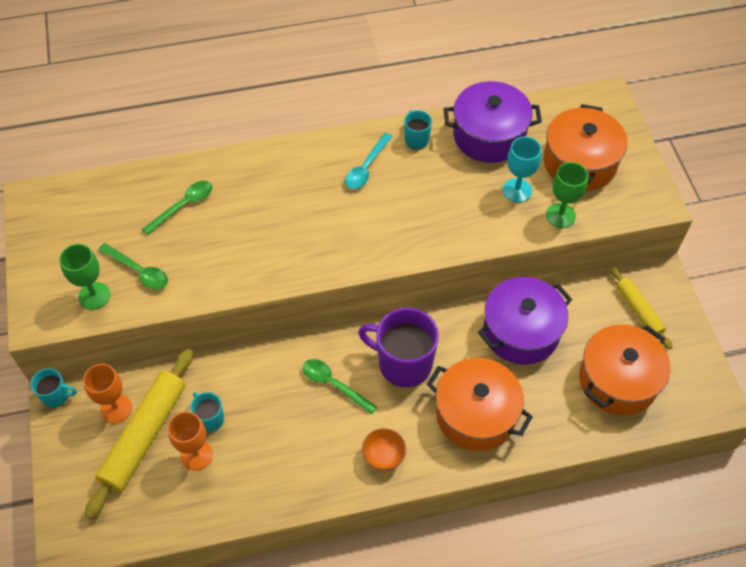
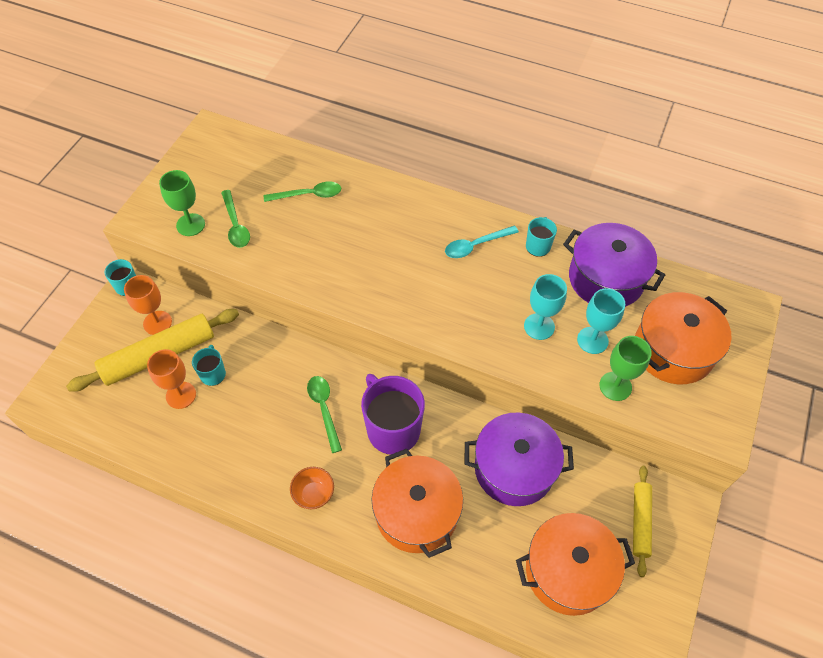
camera: 35 degrees right, 0 degrees up
none -> turquoise goblet [524,274,567,340]

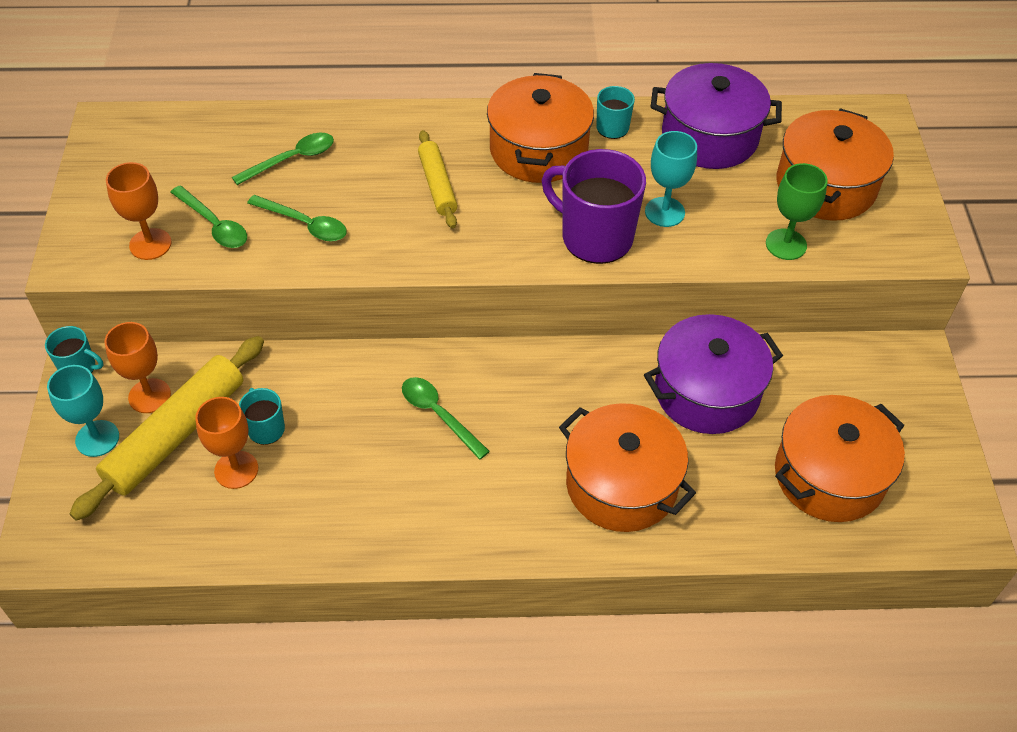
camera: 25 degrees left, 5 degrees down
green goblet [159,170,205,236] -> orange goblet [106,162,172,260]
orange bowl [290,467,334,509] -> none
purple mug [361,374,425,455] -> purple mug moved to [542,149,646,264]
turquoise spoon [445,226,519,258] -> orange pot [487,73,594,183]
turquoise goblet [577,288,625,354] -> turquoise goblet moved to [47,365,119,457]
yellow rolling pin [633,466,652,577] -> yellow rolling pin moved to [418,130,458,228]
none -> green spoon [247,195,347,242]

